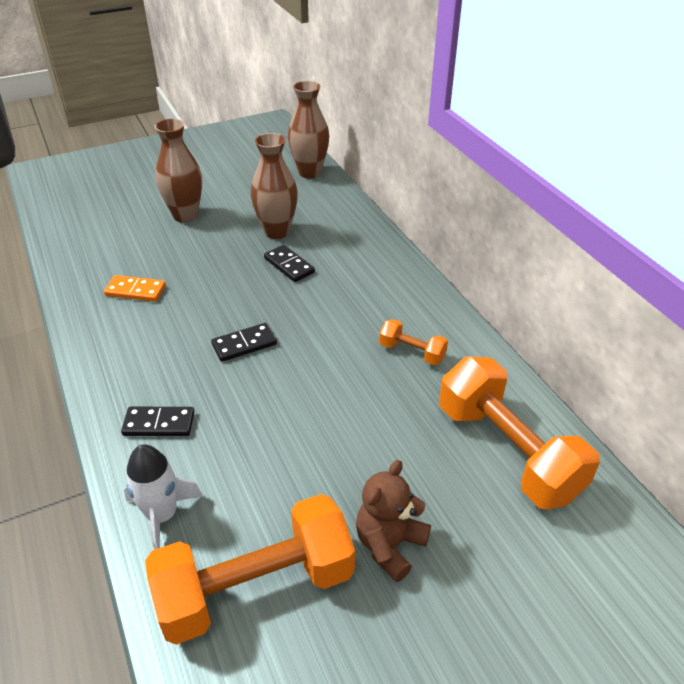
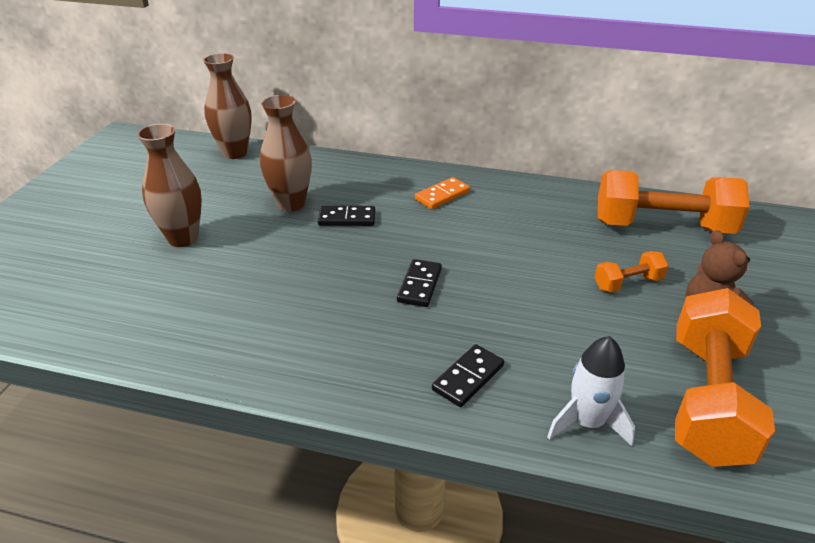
camera: 50 degrees left, 5 degrees down
orange domino [104,275,166,302] -> orange domino moved to [415,177,470,209]
orange dumbbell [379,319,448,365] -> orange dumbbell moved to [595,251,669,293]

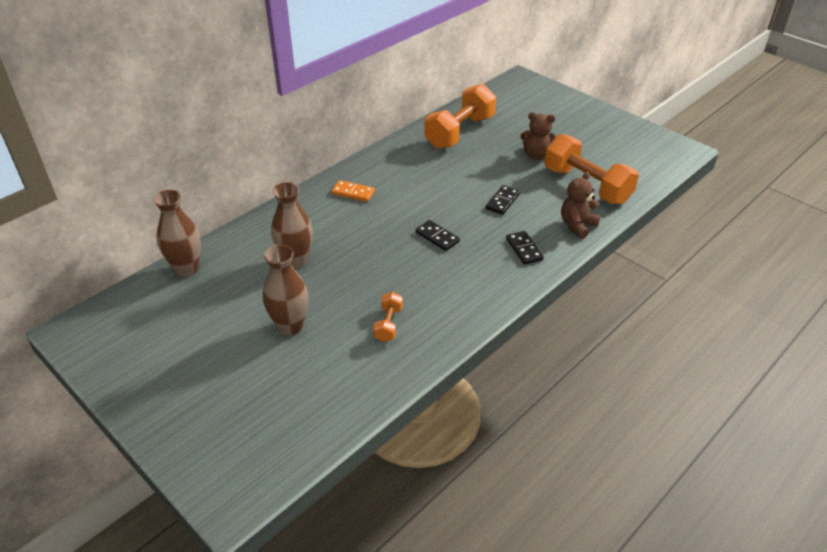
camera: 60 degrees left, 5 degrees up
black domino [318,206,375,226] -> black domino moved to [486,185,520,215]
orange domino [415,177,470,209] -> orange domino turned 60 degrees counterclockwise [331,180,375,202]
white rocket [547,336,635,446] -> brown teddy bear [561,172,601,239]
orange dumbbell [595,251,669,293] -> orange dumbbell moved to [373,292,403,342]

